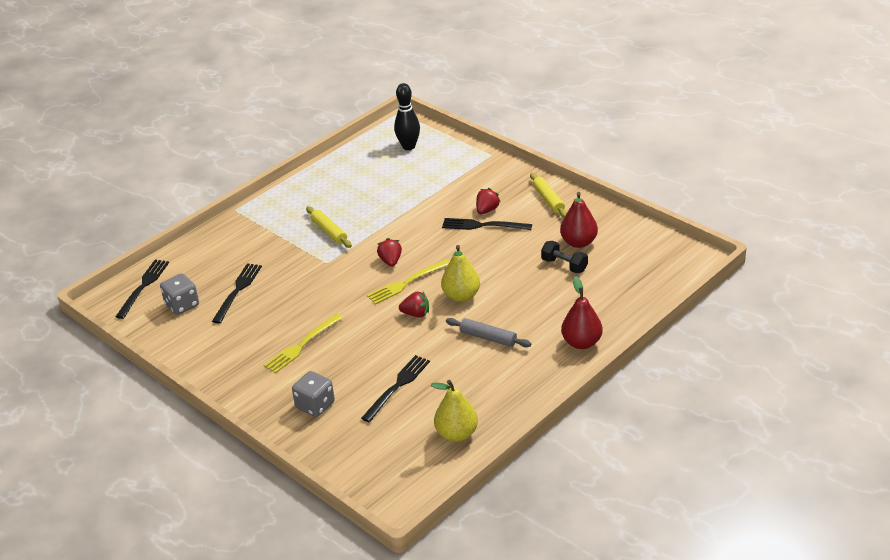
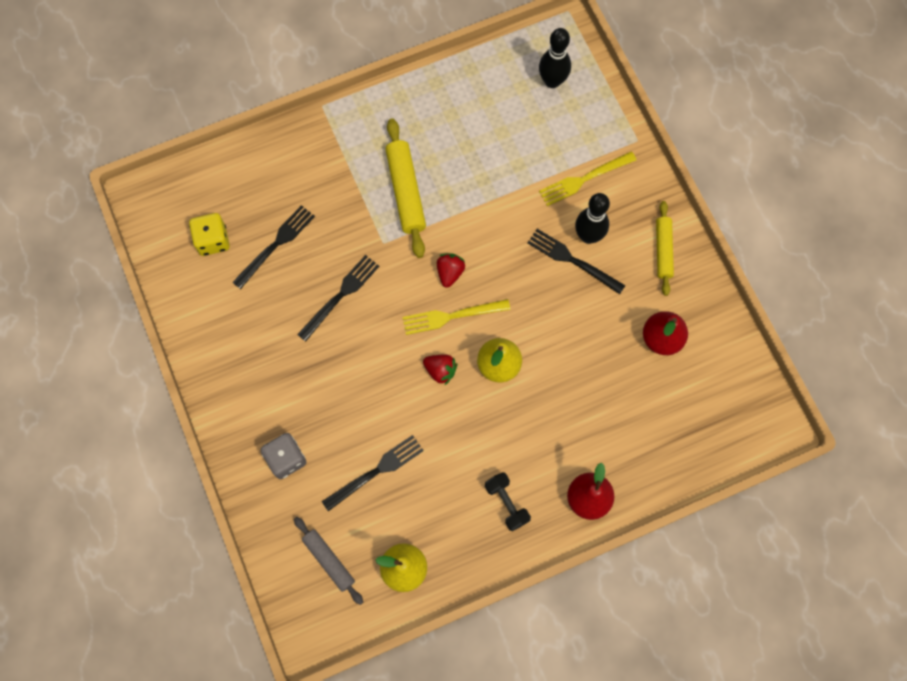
camera: 20 degrees right, 35 degrees up
black fork [115,260,169,319] -> black fork moved to [297,255,379,342]
grey dice [160,273,199,315] -> yellow dice [189,213,230,256]
yellow fork [264,314,343,373] -> yellow fork moved to [539,151,637,206]
yellow rolling pin [306,206,352,248] -> yellow rolling pin [385,118,426,258], size x1.54
grey rolling pin [446,318,531,347] -> grey rolling pin moved to [294,517,363,605]
red strawberry [476,188,501,214] -> black bowling pin [575,193,610,244]
black dumbbell [541,241,588,273] -> black dumbbell moved to [485,472,531,531]

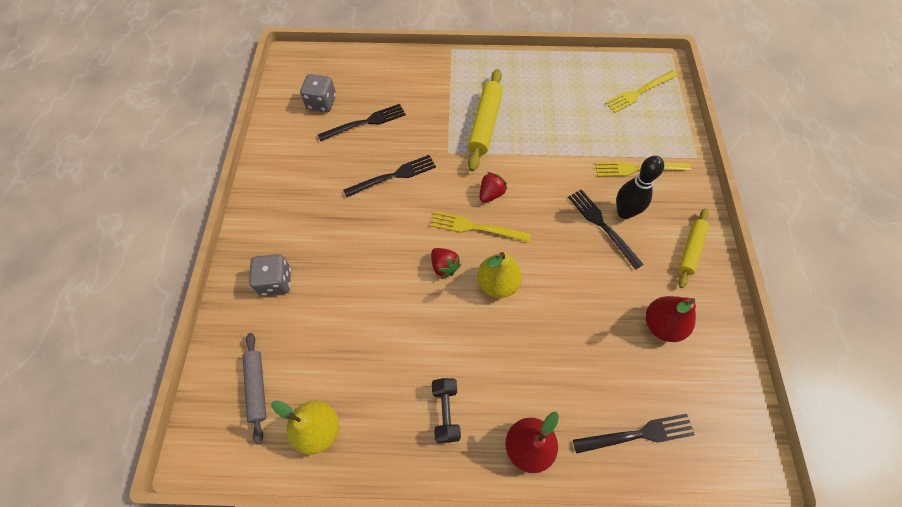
camera: 25 degrees right, 10 degrees down
yellow dice [189,213,230,256] -> grey dice [300,74,336,112]
black fork [322,435,424,511] -> black fork moved to [573,414,695,454]
black bowling pin [539,28,571,88] -> yellow fork [605,71,678,113]

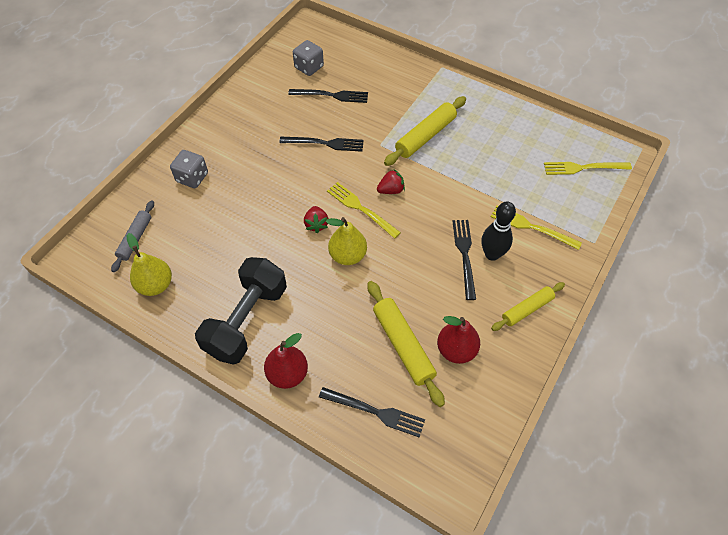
camera: 30 degrees right, 5 degrees down
black dumbbell [432,378,461,443] -> black dumbbell [195,257,287,365], size x2.09
none -> yellow rolling pin [367,281,445,407]

